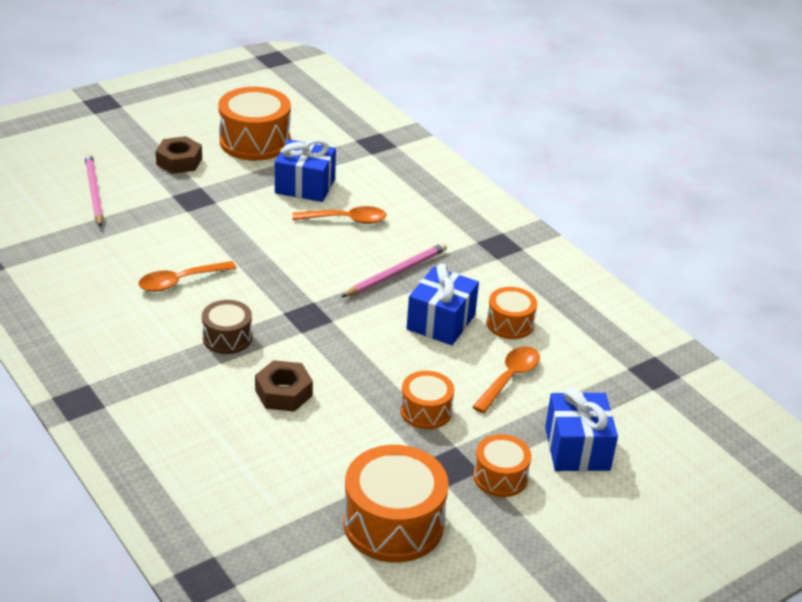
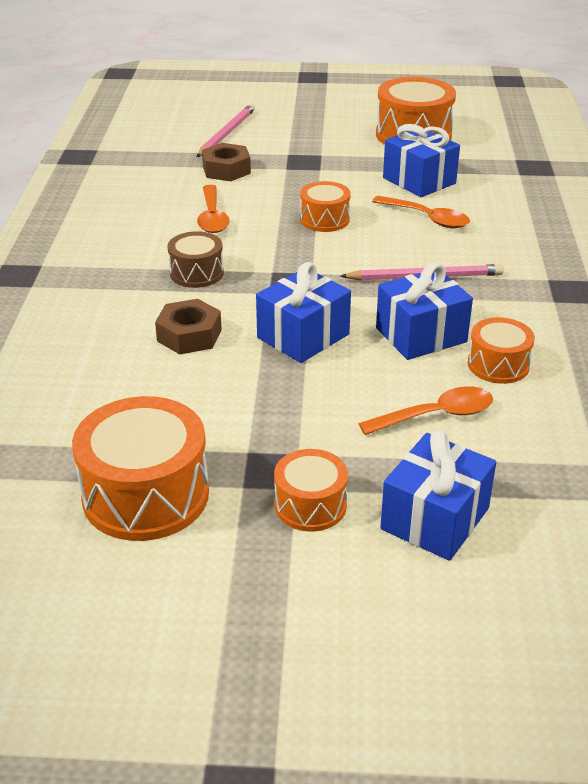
camera: 40 degrees right, 0 degrees up
orange spoon [138,261,236,292] -> orange spoon turned 105 degrees counterclockwise [197,185,229,233]
brown nut [156,136,202,174] -> brown nut moved to [202,143,251,181]
orange drum [400,371,454,429] -> orange drum moved to [300,181,351,232]
none -> blue gift [256,262,351,363]

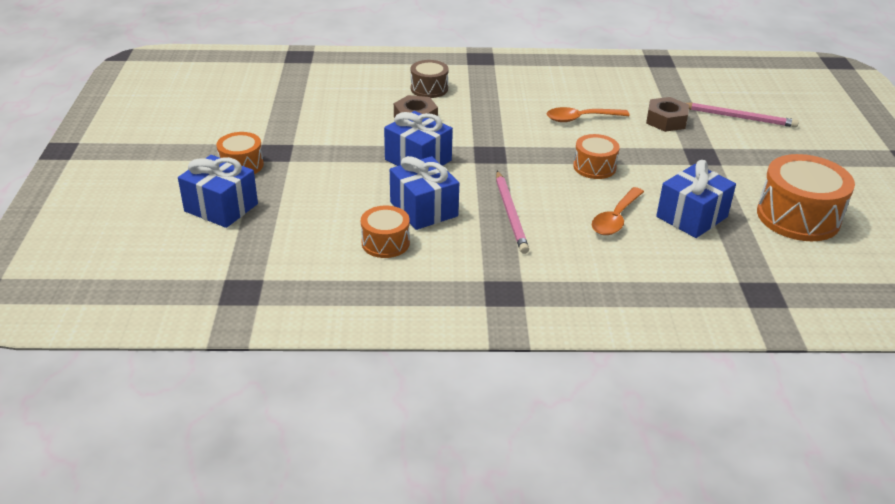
camera: 85 degrees right, 0 degrees up
orange drum [72,396,209,541] -> none
brown drum [168,231,224,288] -> brown drum moved to [411,60,449,98]
orange spoon [358,386,493,435] -> none

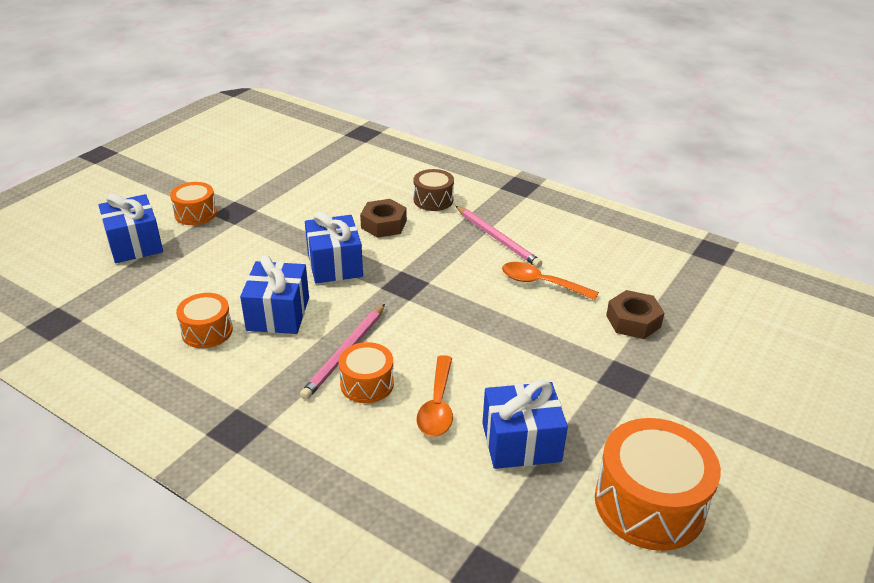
camera: 35 degrees right, 0 degrees up
orange drum [573,134,620,179] -> orange drum moved to [339,342,394,403]
orange spoon [592,187,644,235] -> orange spoon turned 60 degrees counterclockwise [417,355,453,437]
pink pencil [686,102,799,128] -> pink pencil moved to [456,206,542,268]

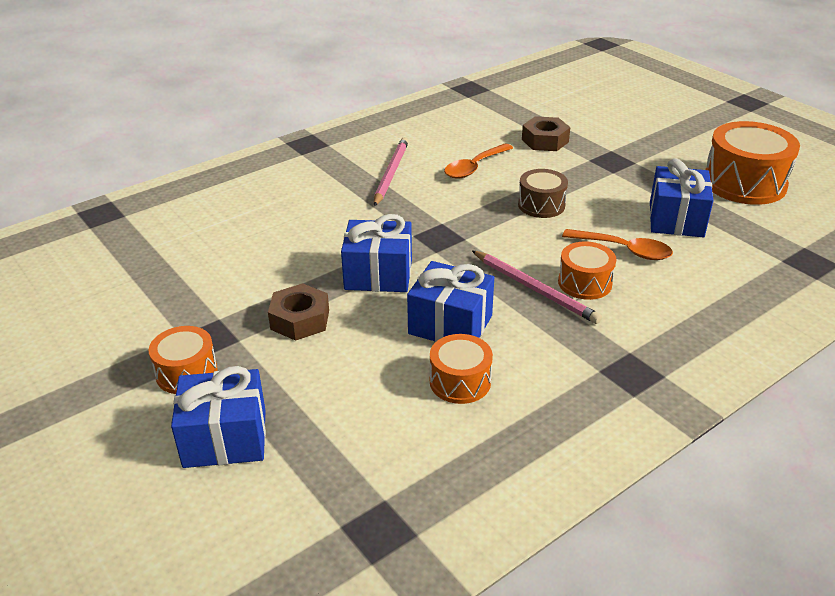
camera: 70 degrees left, 0 degrees up
brown nut [360,199,407,238] -> brown nut moved to [268,283,329,341]
brown drum [413,169,454,211] -> brown drum moved to [518,169,568,218]
pink pencil [456,206,542,268] -> pink pencil turned 60 degrees counterclockwise [374,137,409,207]

